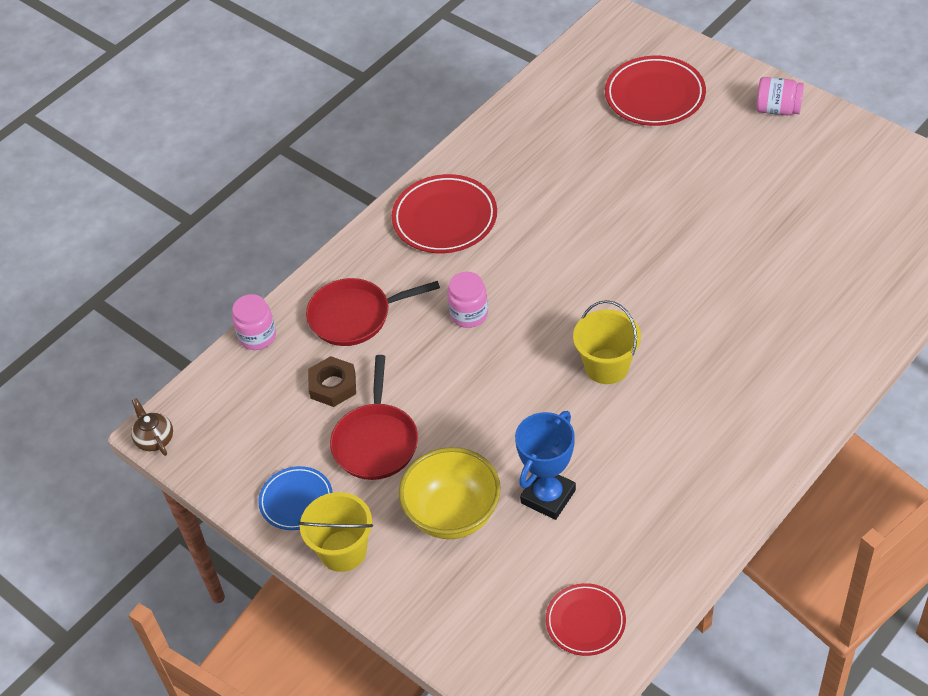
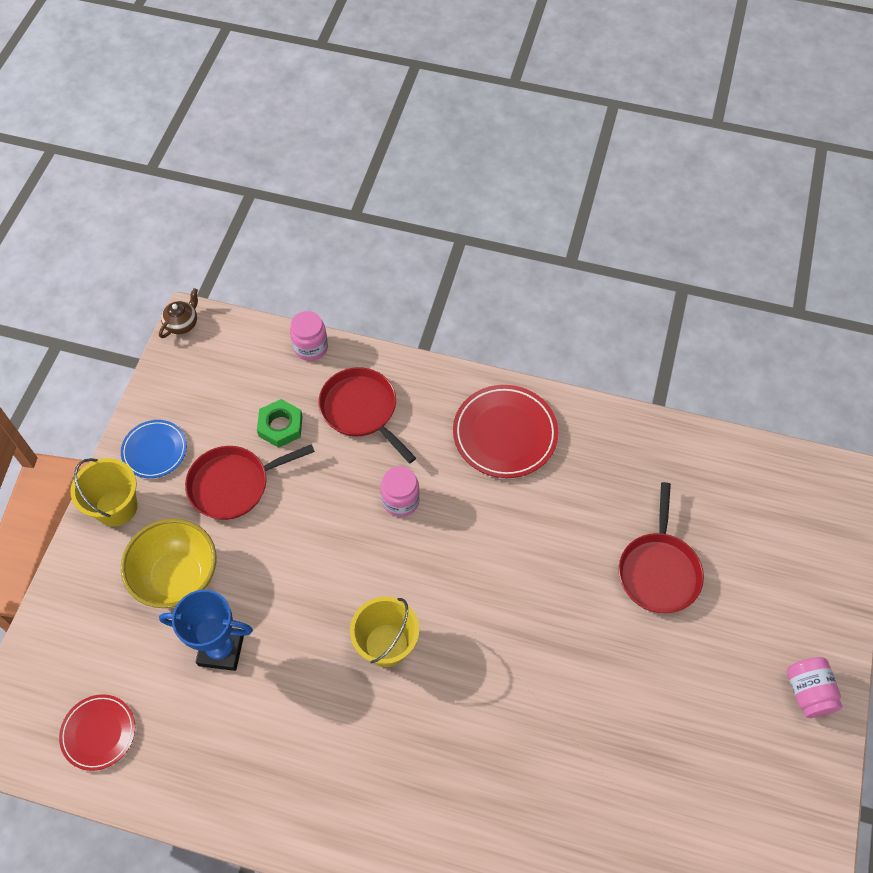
camera: 60 degrees right, 10 degrees up
brown nut [308,356,356,407] -> green nut [257,399,303,448]
red plate [605,56,706,126] -> none
none -> red pan [619,482,704,613]

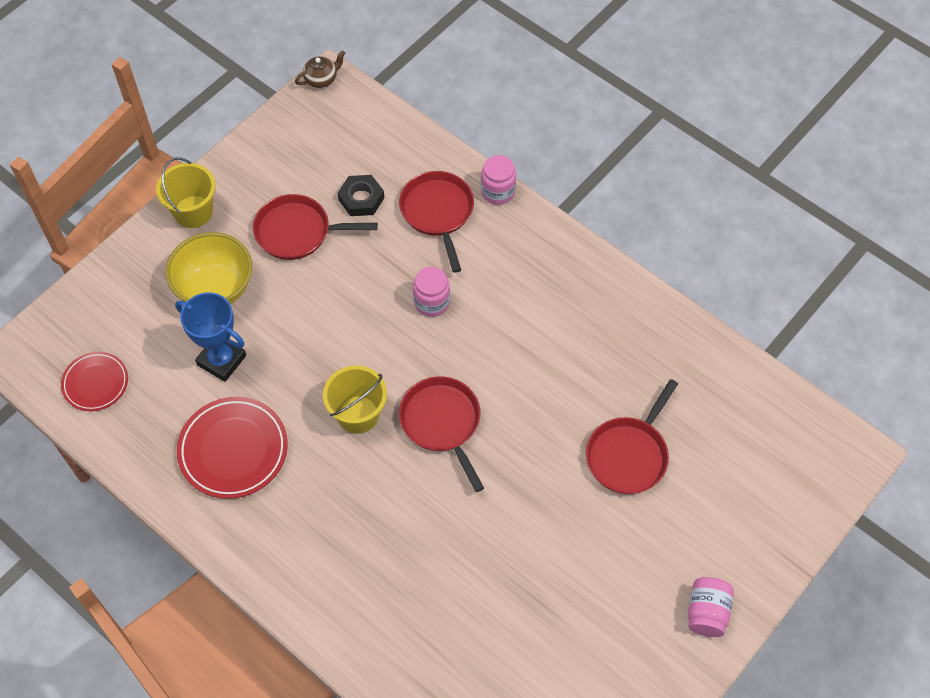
camera: 25 degrees right, 0 degrees up
blue plate [121,420,187,478] -> none
green nut [257,399,303,448] -> black nut [338,175,384,216]
pink jar [290,311,328,361] -> pink jar moved to [481,155,516,205]
red plate [453,385,558,478] -> red plate moved to [177,397,288,499]
none -> red pan [399,376,484,492]

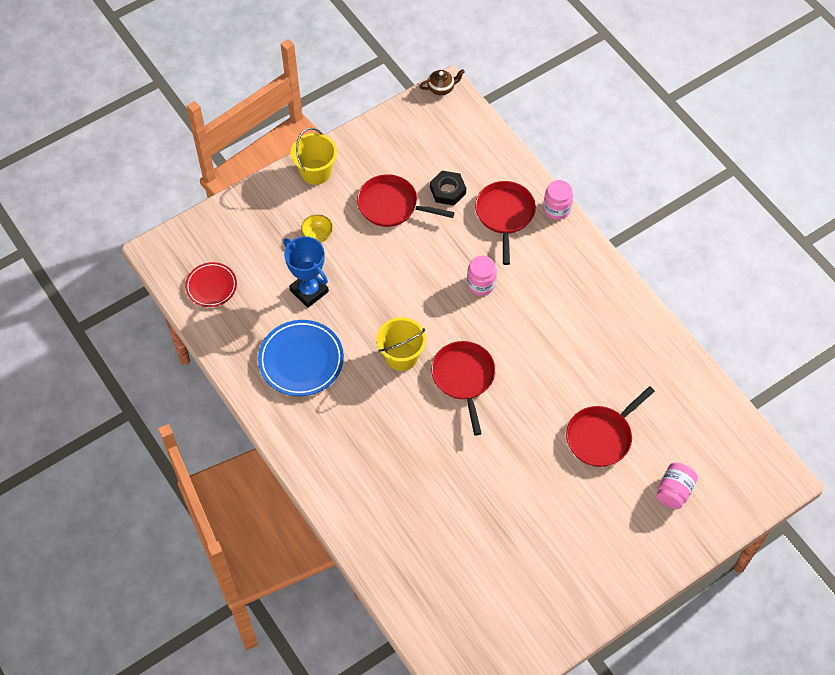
camera: 15 degrees right, 0 degrees up
yellow bowl [166,232,252,304] -> yellow bowl [301,214,333,243], size x0.47
red plate [177,397,288,499] -> blue plate [258,320,344,396]
pink jar [688,577,734,637] -> pink jar moved to [656,462,698,509]

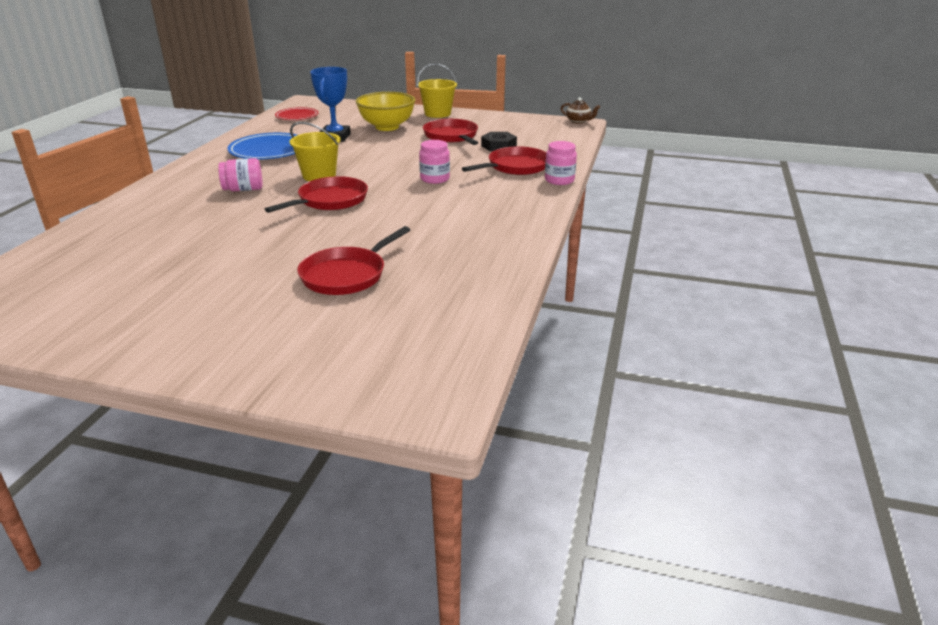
camera: 50 degrees right, 30 degrees down
yellow bowl [301,214,333,243] -> yellow bowl [356,92,415,131], size x2.12
red pan [566,386,655,467] -> red pan turned 60 degrees counterclockwise [297,226,410,295]
pink jar [656,462,698,509] -> pink jar moved to [218,158,262,192]

